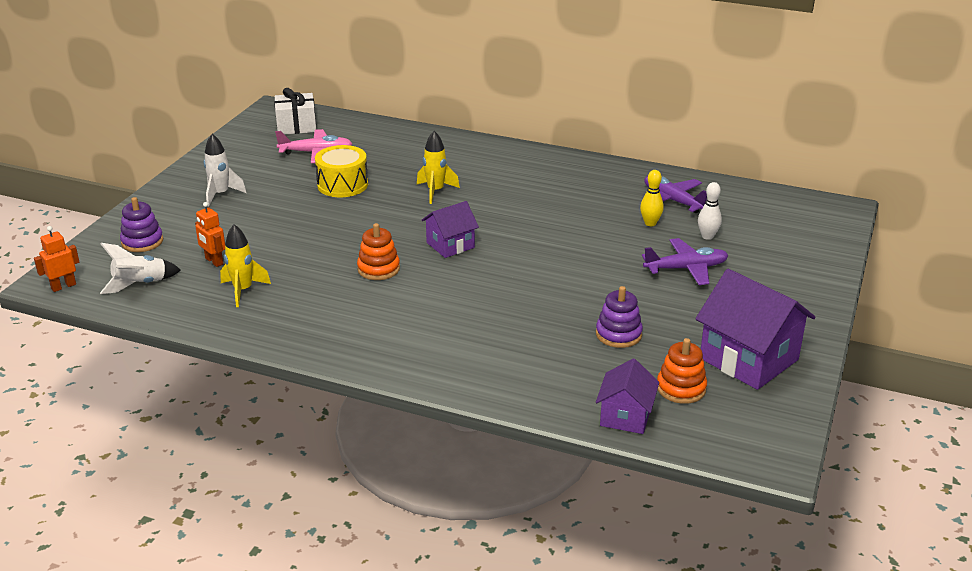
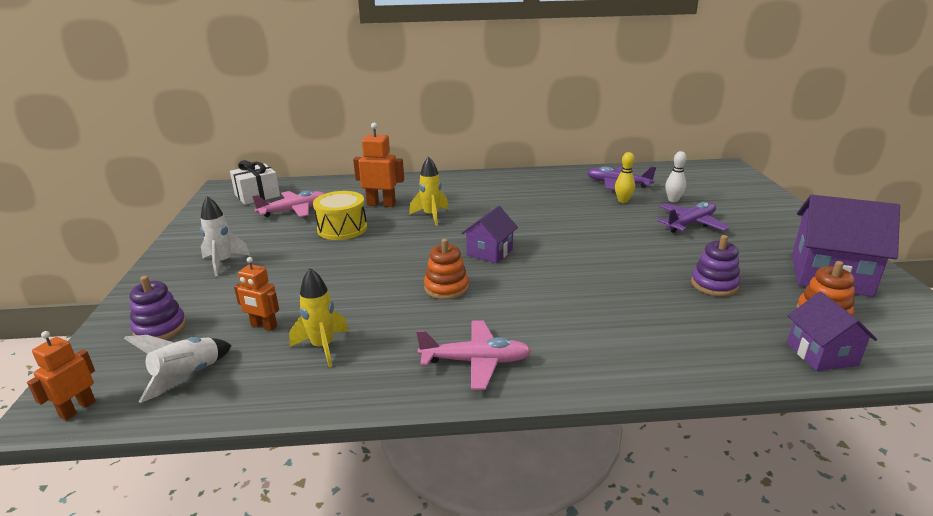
camera: 25 degrees left, 5 degrees down
none -> orange robot [353,123,404,207]
none -> pink plane [416,321,532,390]

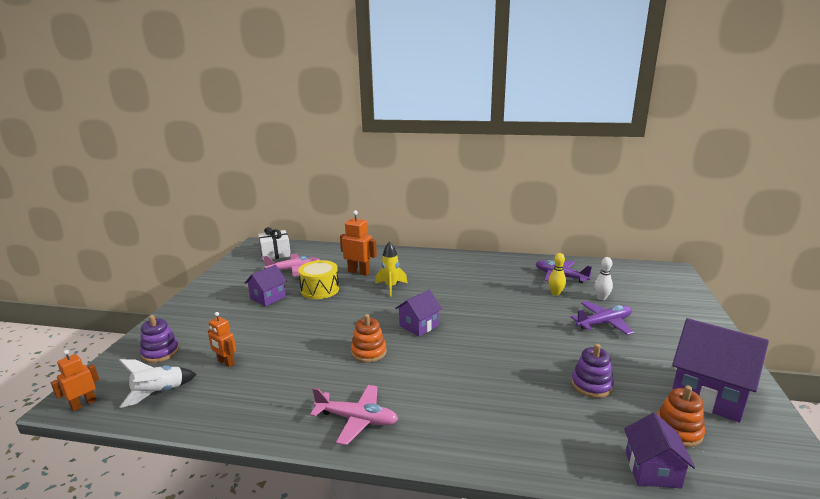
camera: 15 degrees right, 5 degrees down
white rocket [200,196,250,276] -> none
yellow rocket [289,268,349,367] -> none
none -> purple house [245,265,287,306]

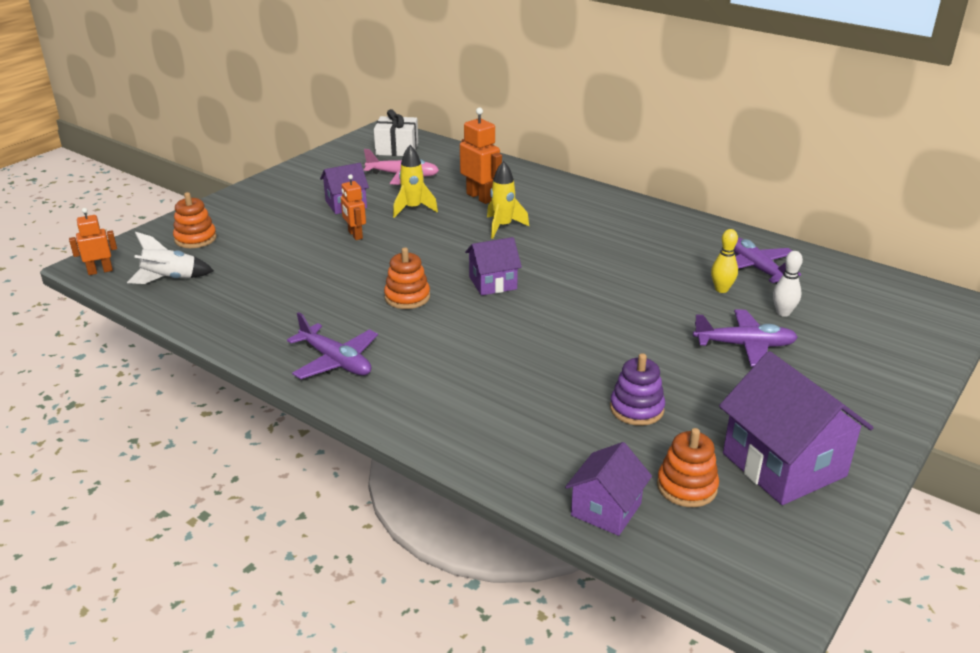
camera: 25 degrees right, 10 degrees up
purple stacking toy [140,315,179,363] -> orange stacking toy [173,192,217,248]
orange robot [208,312,236,367] -> orange robot moved to [341,174,366,240]
yellow drum [298,260,339,299] -> yellow rocket [393,145,438,218]
pink plane [310,385,398,445] -> purple plane [287,312,378,379]

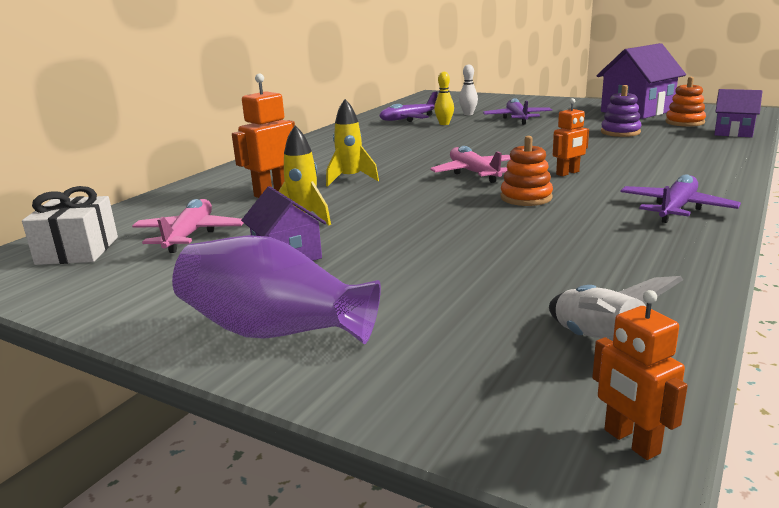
camera: 95 degrees left, 10 degrees down
orange stacking toy [173,192,217,248] -> none
orange robot [341,174,366,240] -> orange robot moved to [553,98,589,176]
purple house [465,237,522,296] -> pink plane [430,146,510,183]
none -> purple vase [172,235,381,345]

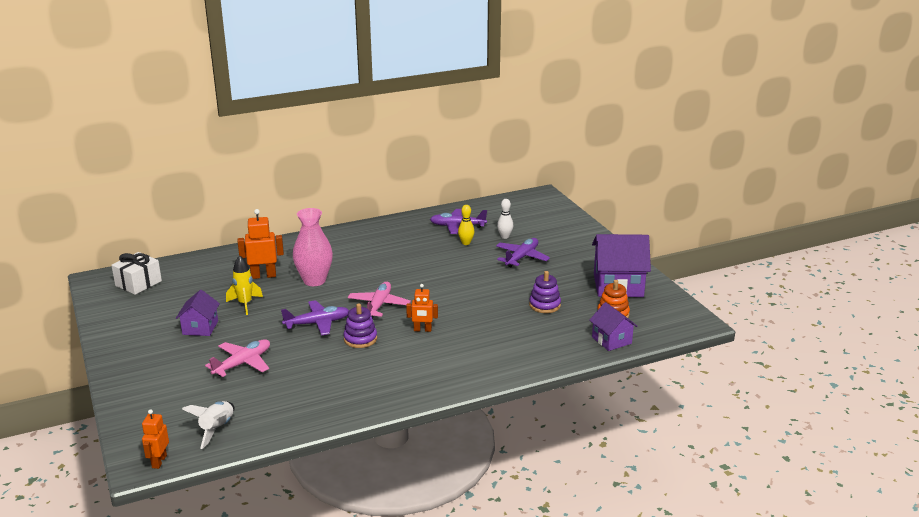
camera: 35 degrees right, 5 degrees up
pink plane [132,199,243,253] -> pink plane moved to [205,339,270,377]
purple vase [172,235,381,345] -> none
yellow rocket [326,99,379,187] -> pink vase [293,208,333,286]
orange stacking toy [501,136,553,206] -> purple stacking toy [344,303,377,348]
purple plane [620,174,741,223] -> purple plane moved to [281,300,349,335]

